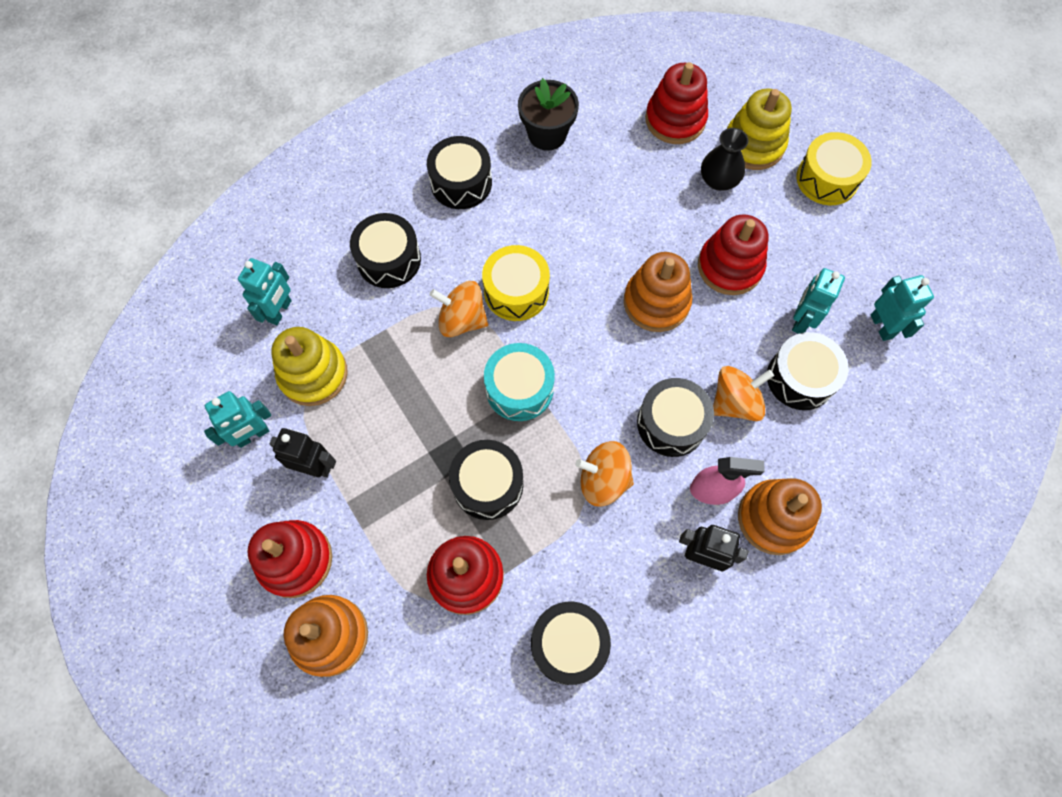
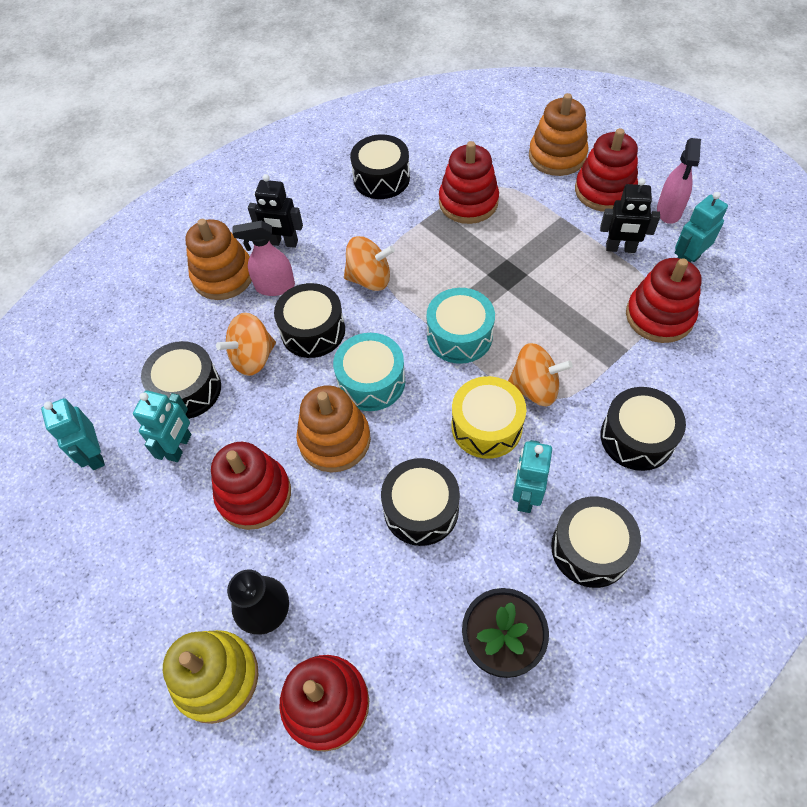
camera: 175 degrees right, 10 degrees down
turquoise robot [238,258,292,325] -> turquoise robot moved to [512,440,552,513]
yellow stacking toy [271,327,348,406] -> red stacking toy [626,258,702,343]
black drum [449,440,523,520] -> black drum moved to [381,458,460,546]
yellow drum [796,132,872,205] -> none
none -> turquoise drum [333,333,405,411]
none -> pink spray bottle [657,138,701,224]

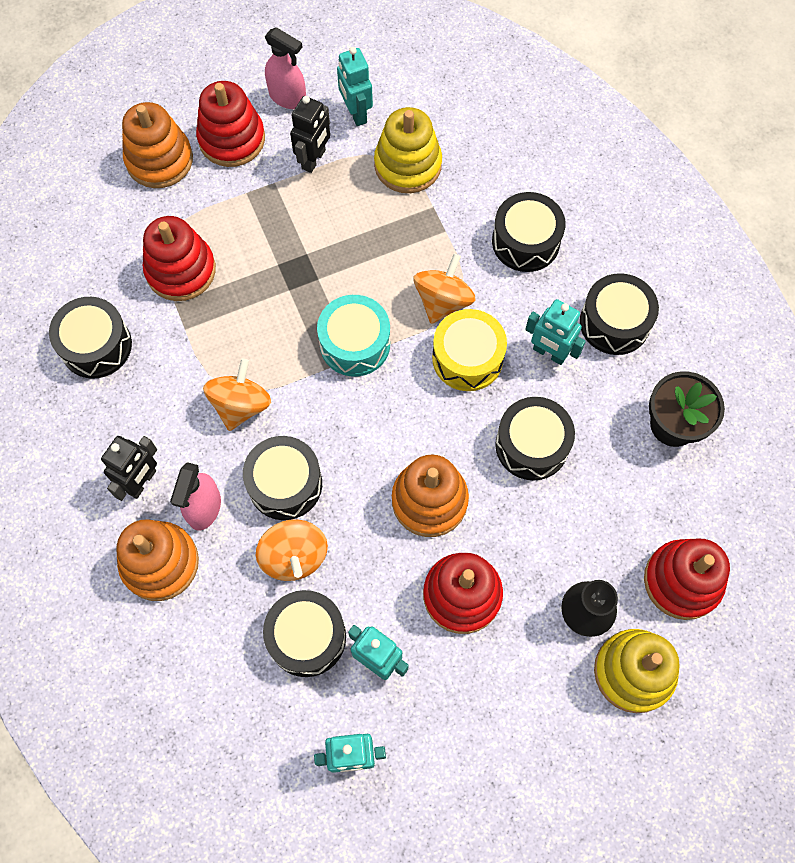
camera: 75 degrees left, 10 degrees up
turquoise drum [333,333,405,411] -> none
red stacking toy [626,258,702,343] -> yellow stacking toy [374,107,442,193]

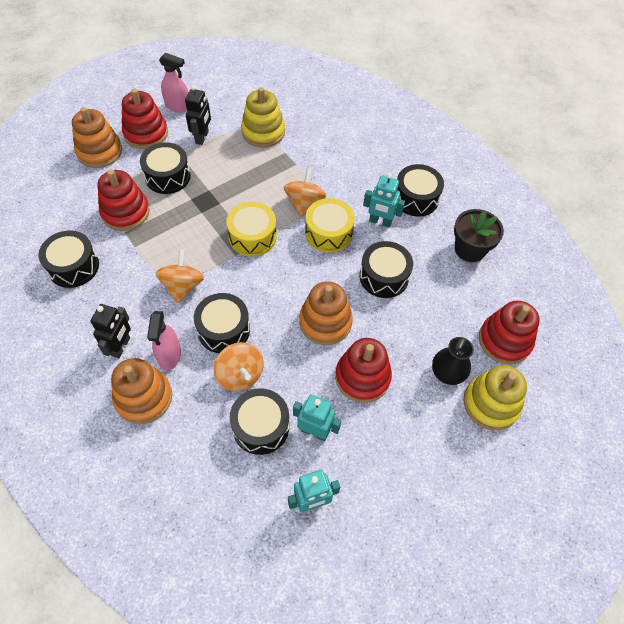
camera: 15 degrees left, 10 degrees down
turquoise drum [317,295,390,377] -> yellow drum [226,202,277,257]
turquoise robot [337,47,373,126] -> none
black drum [492,192,566,272] -> black drum moved to [140,142,191,194]

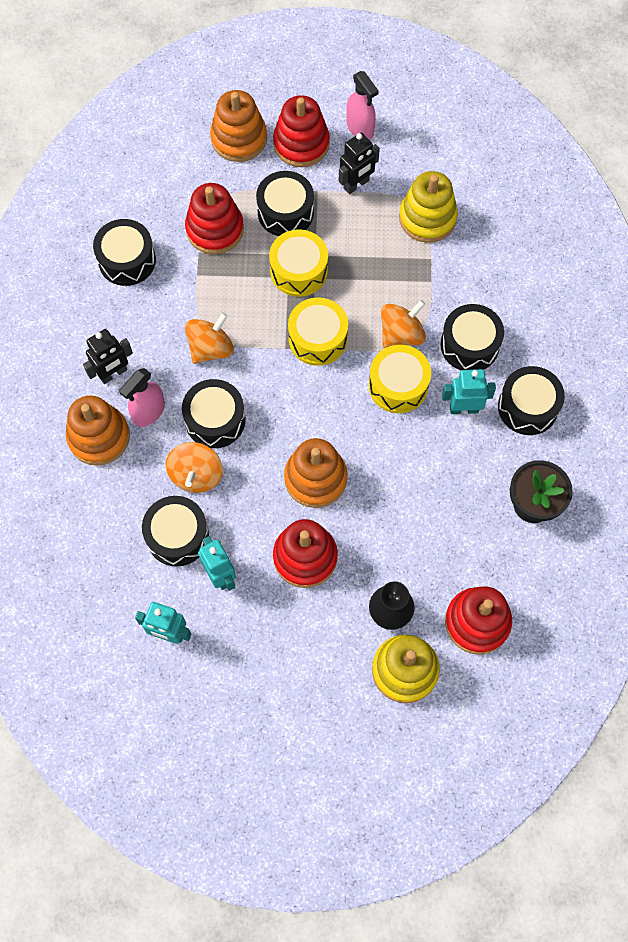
camera: 40 degrees right, 10 degrees up
black drum [360,241,413,298] -> black drum moved to [440,304,504,370]
turquoise robot [363,173,405,228] -> turquoise robot turned 120 degrees clockwise [442,369,496,414]
none -> yellow drum [269,229,328,297]

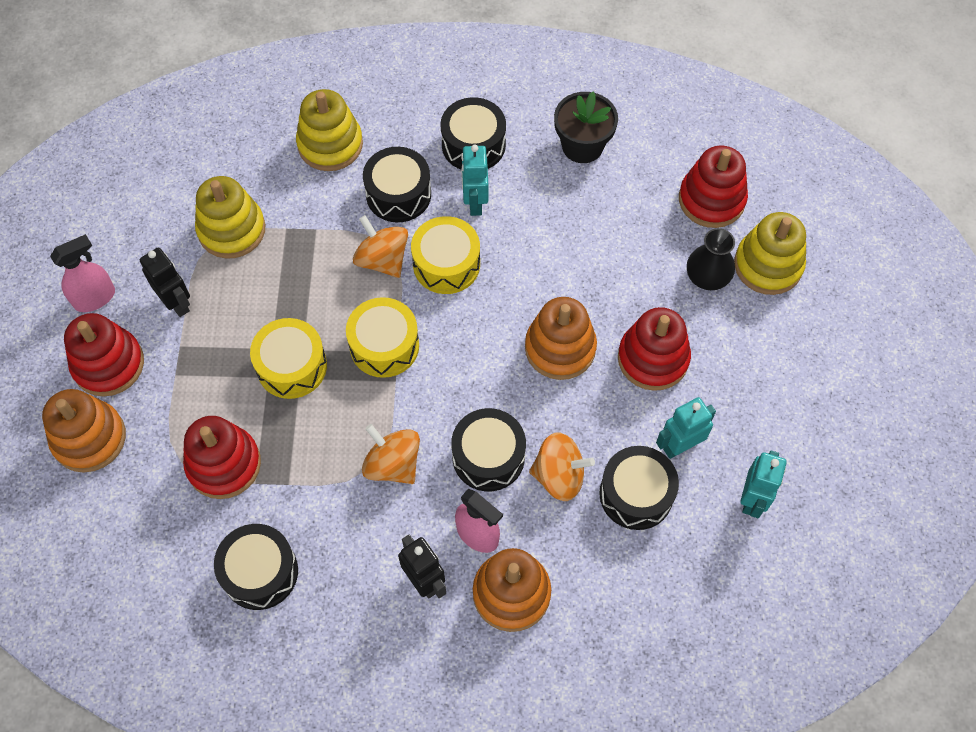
camera: 90 degrees left, 5 degrees down
black drum [256,171,314,236] -> none
none -> yellow stacking toy [296,89,363,171]

